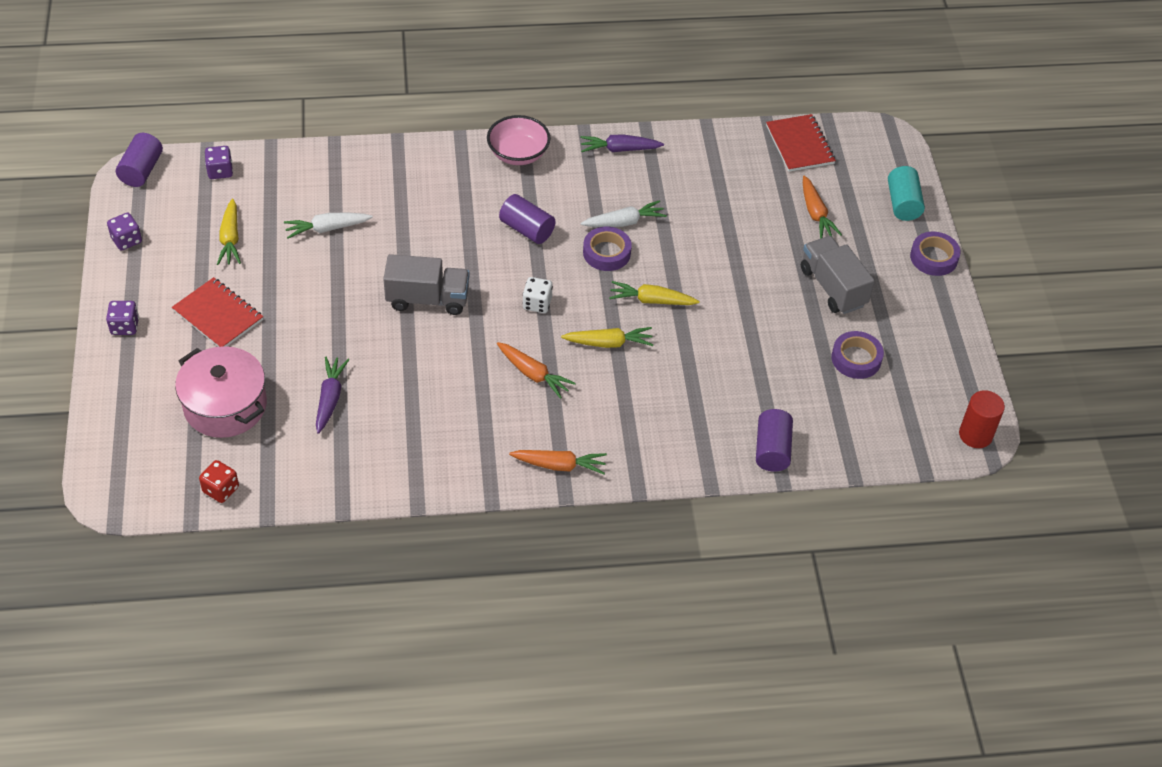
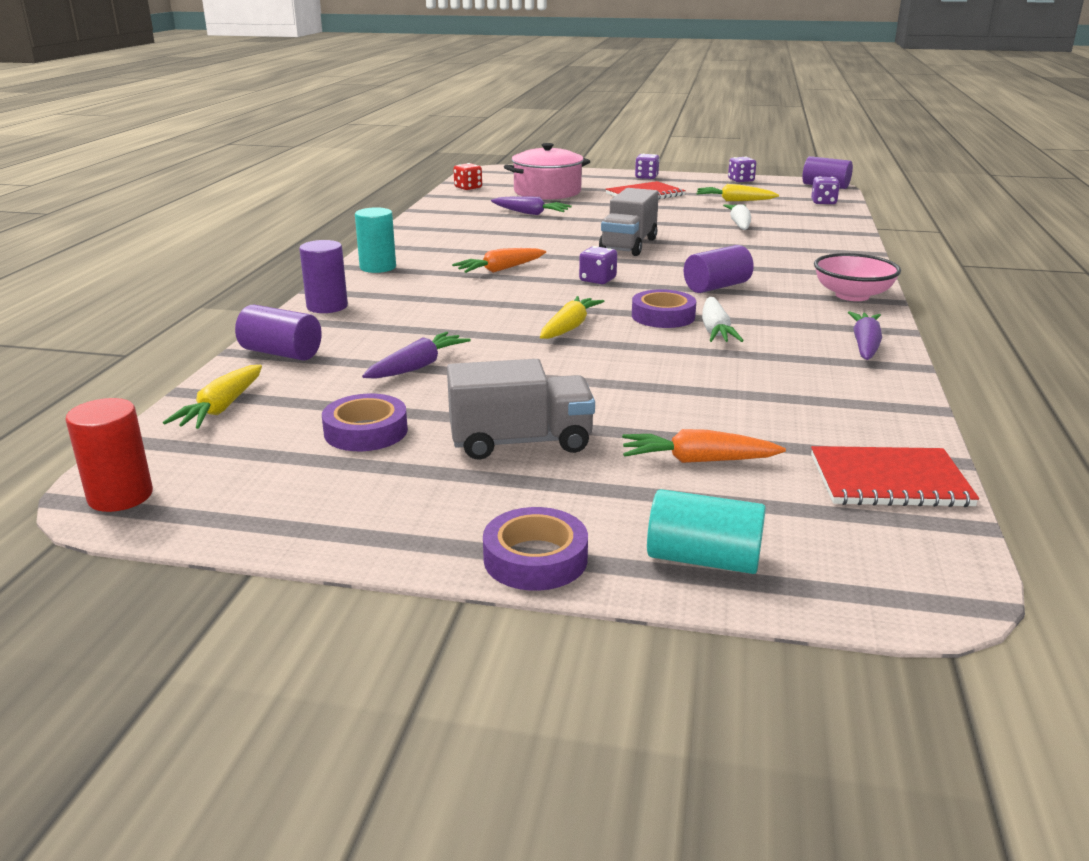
camera: 110 degrees right, 25 degrees down
orange carrot [509,450,607,475] -> turquoise cylinder [355,207,396,273]
white dice [523,277,553,313] -> purple dice [579,246,617,284]
yellow carrot [561,327,654,348] -> yellow carrot moved to [163,365,262,429]
none -> purple cylinder [299,240,348,313]
none -> purple carrot [362,332,471,379]

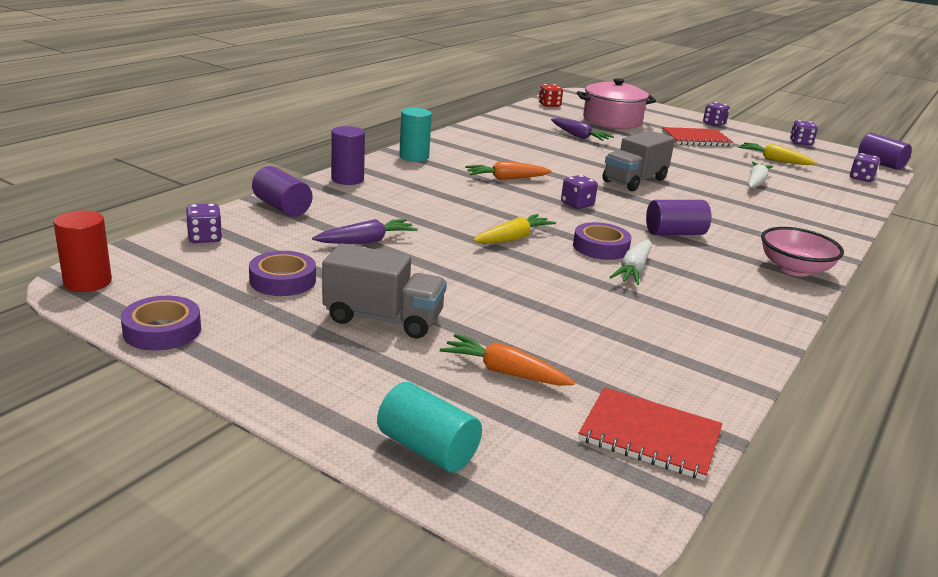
camera: 20 degrees right, 0 degrees up
yellow carrot [163,365,262,429] -> purple dice [186,203,222,243]
purple tape [483,507,588,591] -> purple tape moved to [121,296,201,351]
purple carrot [848,311,882,360] -> none

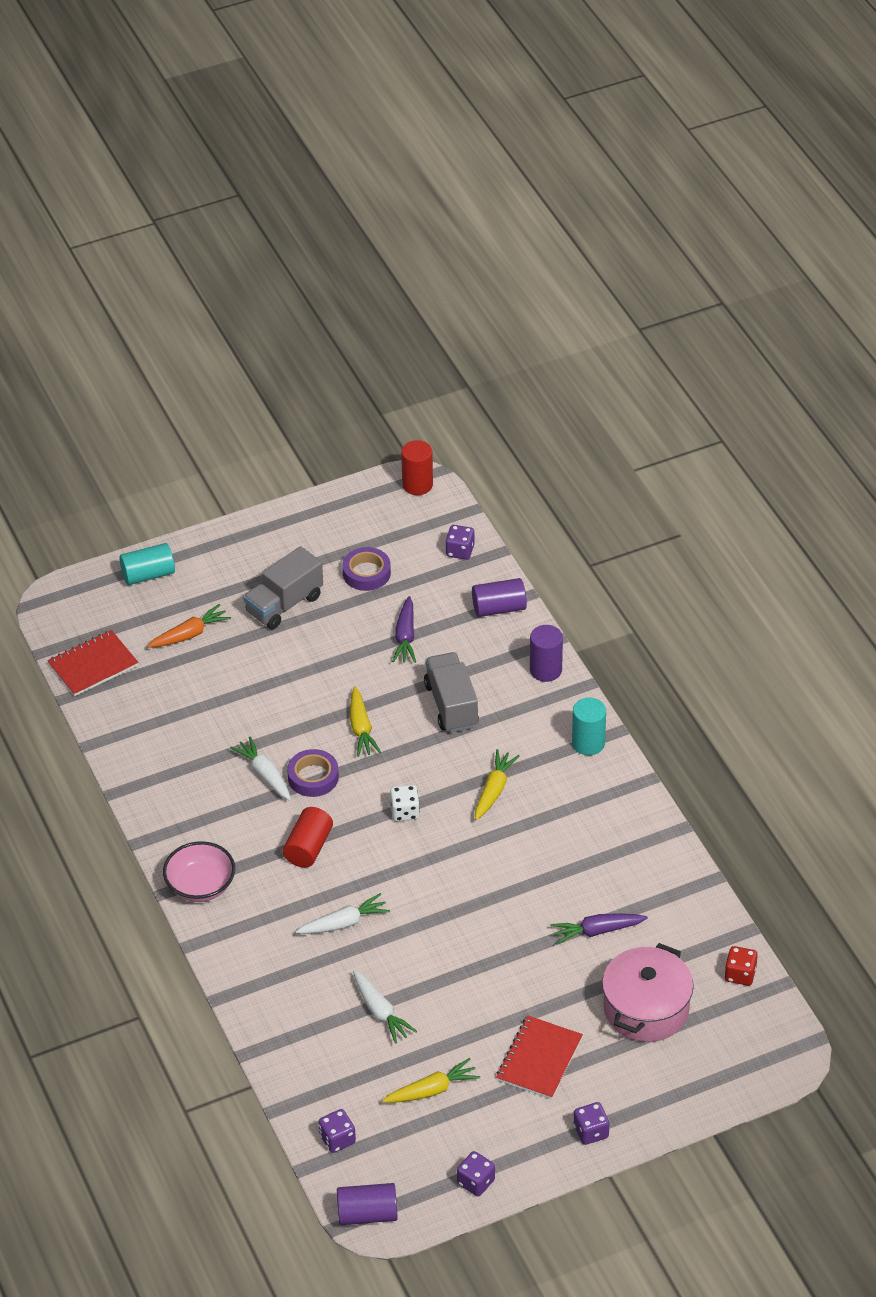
camera: 125 degrees right, 20 degrees up
purple tape [121,296,201,351] -> none
orange carrot [465,161,552,180] -> yellow carrot [475,749,520,820]
purple dice [561,175,598,209] -> white dice [390,785,420,821]
grey truck [602,130,675,191] -> grey truck moved to [424,652,479,732]
purple cylinder [646,200,711,235] -> red cylinder [283,807,333,868]
none -> white carrot [295,893,390,934]

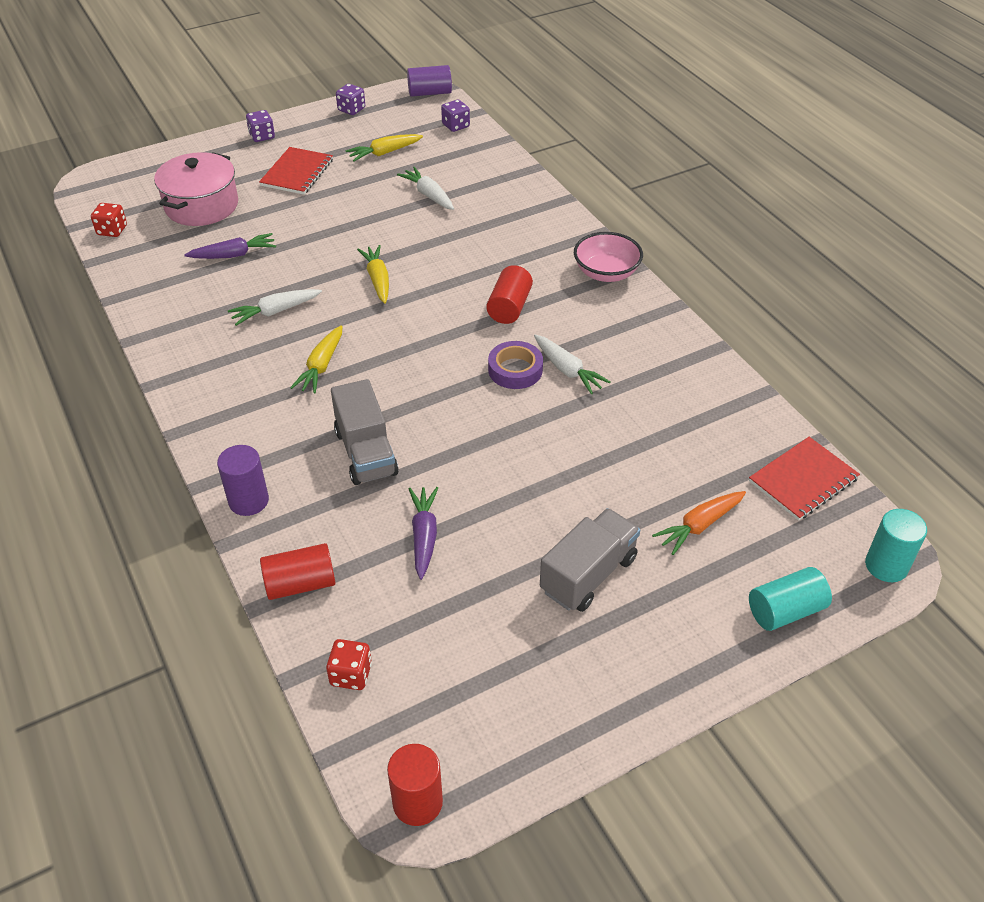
camera: 175 degrees right, 0 degrees up
white carrot [295,893,390,934] -> white carrot moved to [228,289,322,326]
purple tape [342,547,391,591] -> none
yellow carrot [350,686,381,757] -> yellow carrot moved to [357,245,389,304]
white dice [390,785,420,821] -> none
purple dice [445,525,474,560] -> red dice [326,639,372,690]
purple cylinder [472,578,527,617] -> red cylinder [260,543,335,600]
turquoise cylinder [572,698,606,755] -> turquoise cylinder moved to [865,509,927,582]

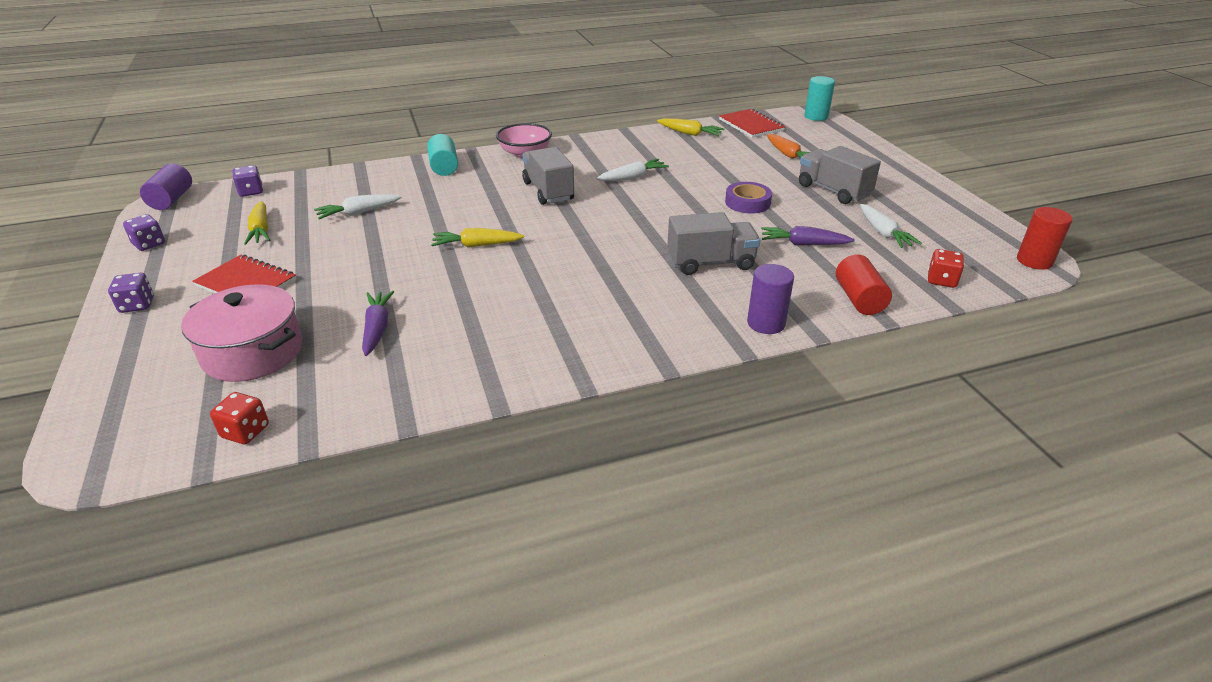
camera: 80 degrees left, 10 degrees down
white carrot [228,289,322,326] -> white carrot moved to [860,204,922,248]
yellow carrot [290,325,342,394] -> yellow carrot moved to [657,118,724,136]
red cylinder [486,265,533,324] -> grey truck [522,147,574,205]
purple tape [488,341,543,389] -> purple tape moved to [725,182,772,213]
turquoise cylinder [749,567,832,631] -> turquoise cylinder moved to [427,134,458,176]

